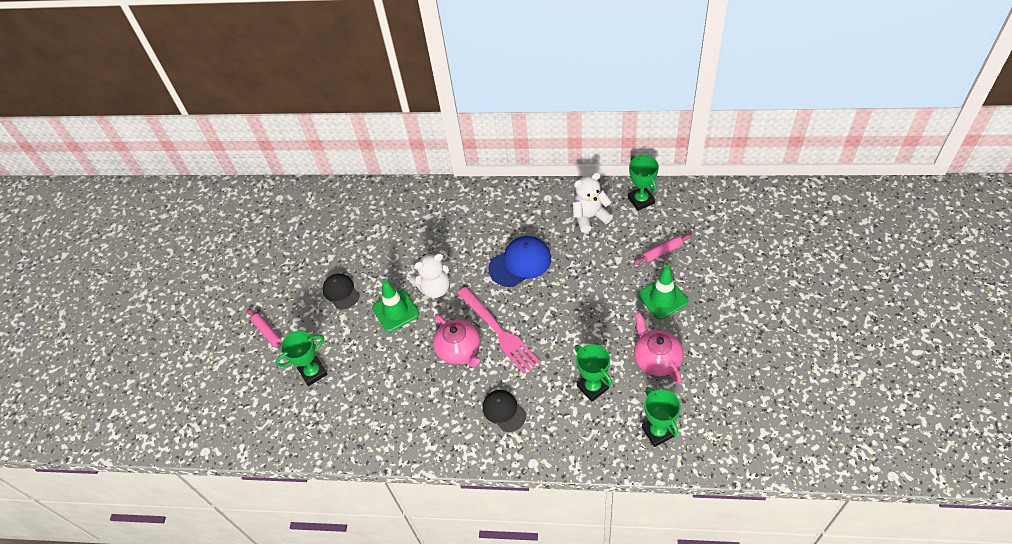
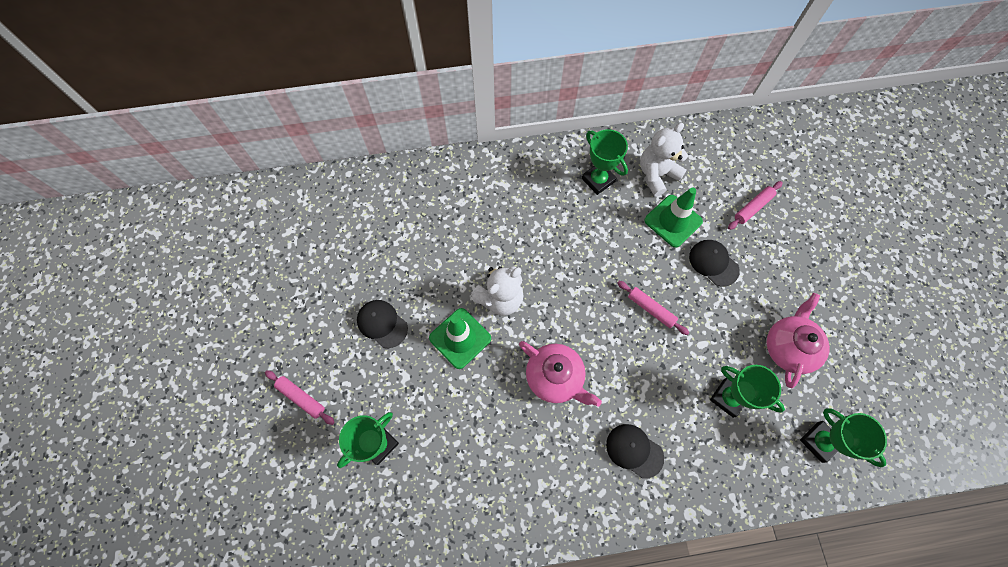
camera: 20 degrees left, 15 degrees up
pink fork [457,287,540,374] -> none
blue cap [488,236,551,287] -> none
green trophy [628,156,659,211] -> green trophy moved to [582,129,628,195]
pink teapot [634,312,683,384] -> pink teapot turned 60 degrees clockwise [767,293,830,388]
green traffic cone [638,265,689,320] -> green traffic cone moved to [644,187,703,248]
none -> pink rolling pin [617,281,689,335]
none -> black cap [689,240,740,287]

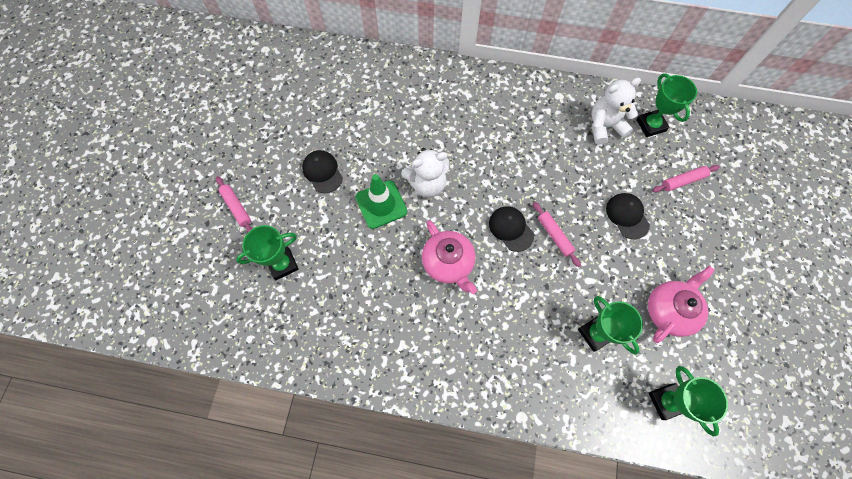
camera: 20 degrees right, 0 degrees up
green trophy [582,129,628,195] -> green trophy moved to [636,73,697,137]
black cap [606,424,664,479] -> black cap moved to [489,206,534,252]
green traffic cone [644,187,703,248] -> none

